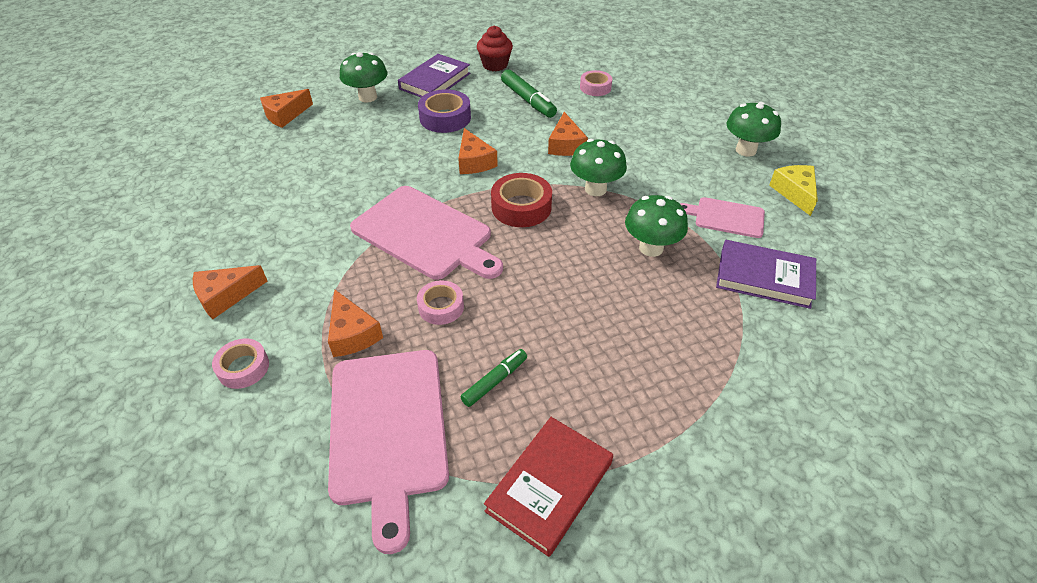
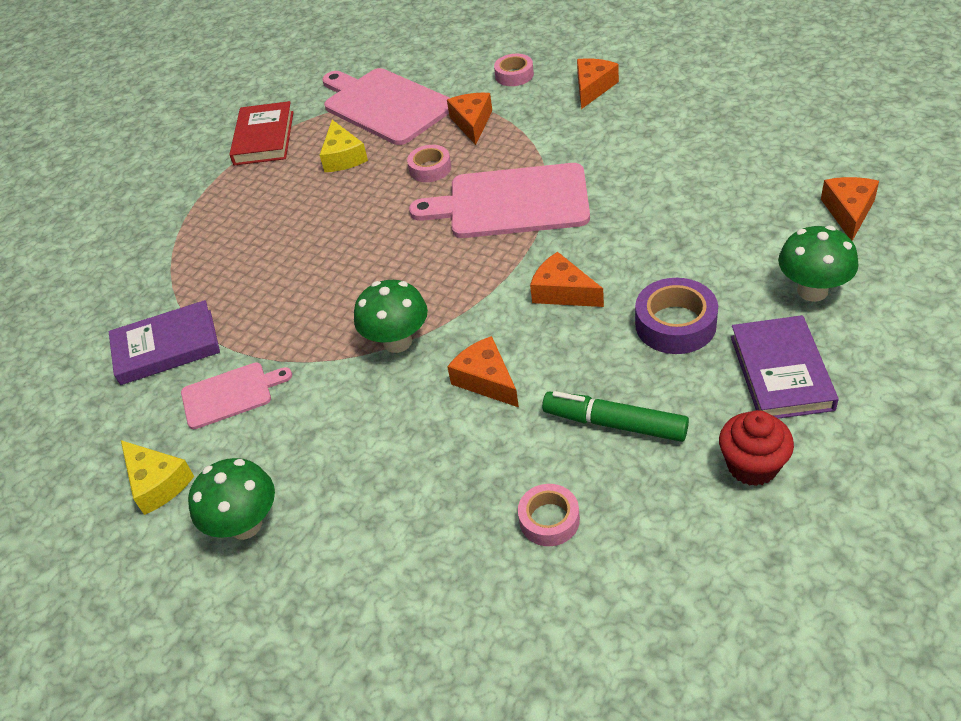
camera: 150 degrees right, 0 degrees up
orange cheese [328,290,383,357] -> orange cheese turned 60 degrees clockwise [447,93,492,145]
green marker [461,349,527,407] -> yellow cheese [320,120,368,172]
red tape [491,173,552,227] -> none
green mushroom [625,195,688,257] -> none

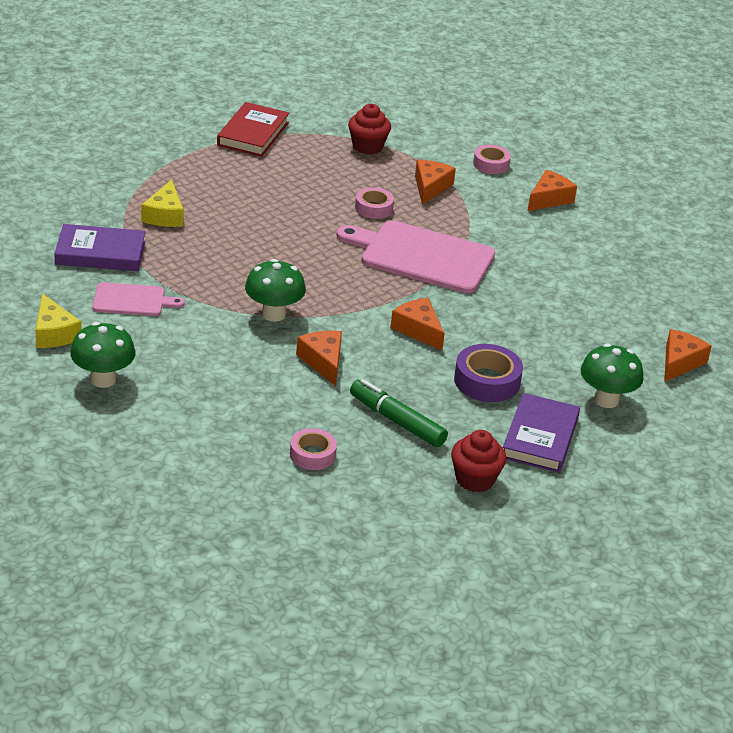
camera: 10 degrees right, 10 degrees down
yellow cheese [320,120,368,172] -> yellow cheese moved to [141,180,184,227]
pink cutting board [322,68,450,145] -> red cupcake [348,104,391,154]

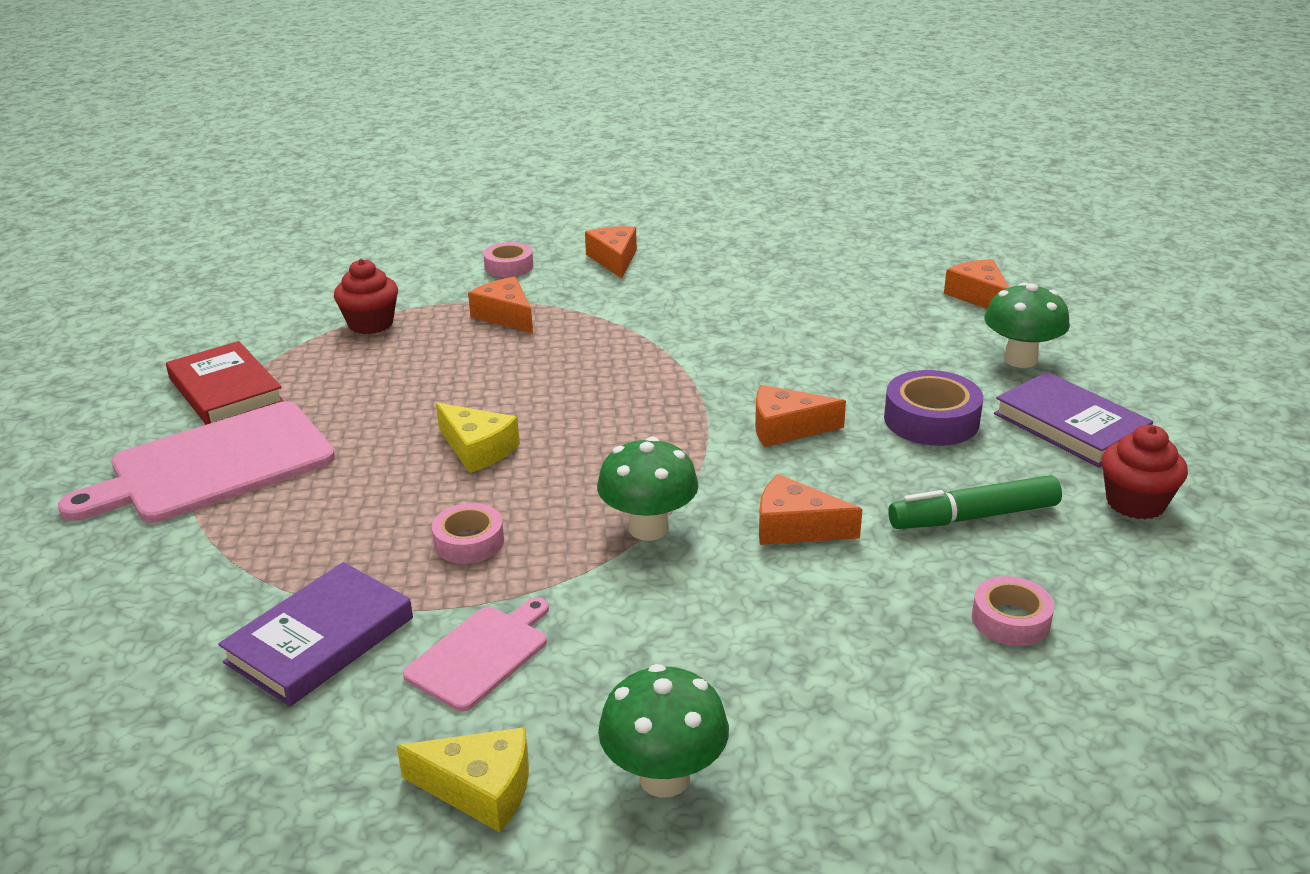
camera: 50 degrees left, 5 degrees down
yellow cheese [141,180,184,227] -> yellow cheese moved to [436,403,520,473]
pink cutting board [336,220,495,293] -> pink cutting board moved to [58,401,335,523]
pink tape [355,187,394,219] -> pink tape moved to [432,503,504,564]

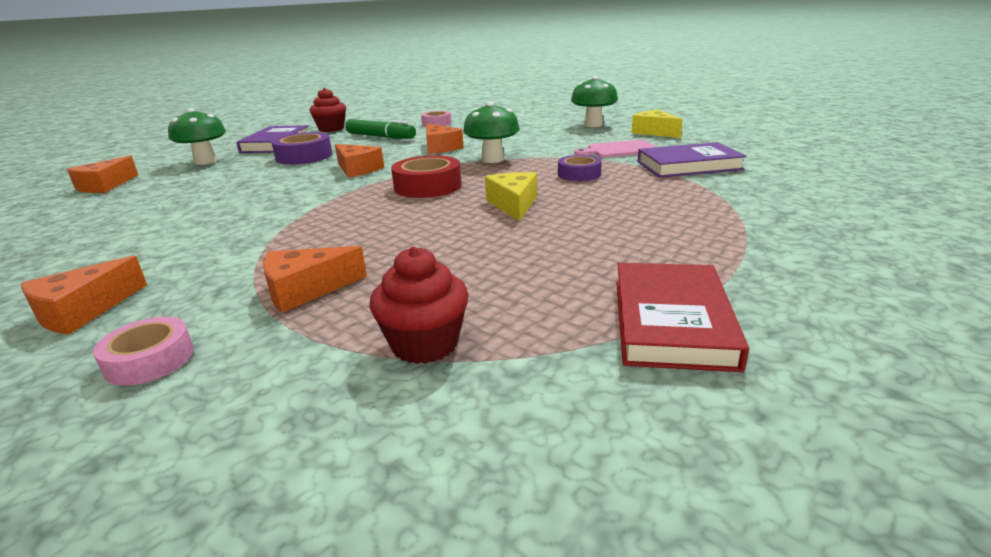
camera: 135 degrees left, 5 degrees down
pink cutting board [58,401,335,523] -> none
pink tape [432,503,504,564] -> purple tape [558,155,602,181]
orange cheese [468,277,533,333] -> orange cheese turned 60 degrees clockwise [263,246,367,313]
none -> red tape [391,155,462,198]

